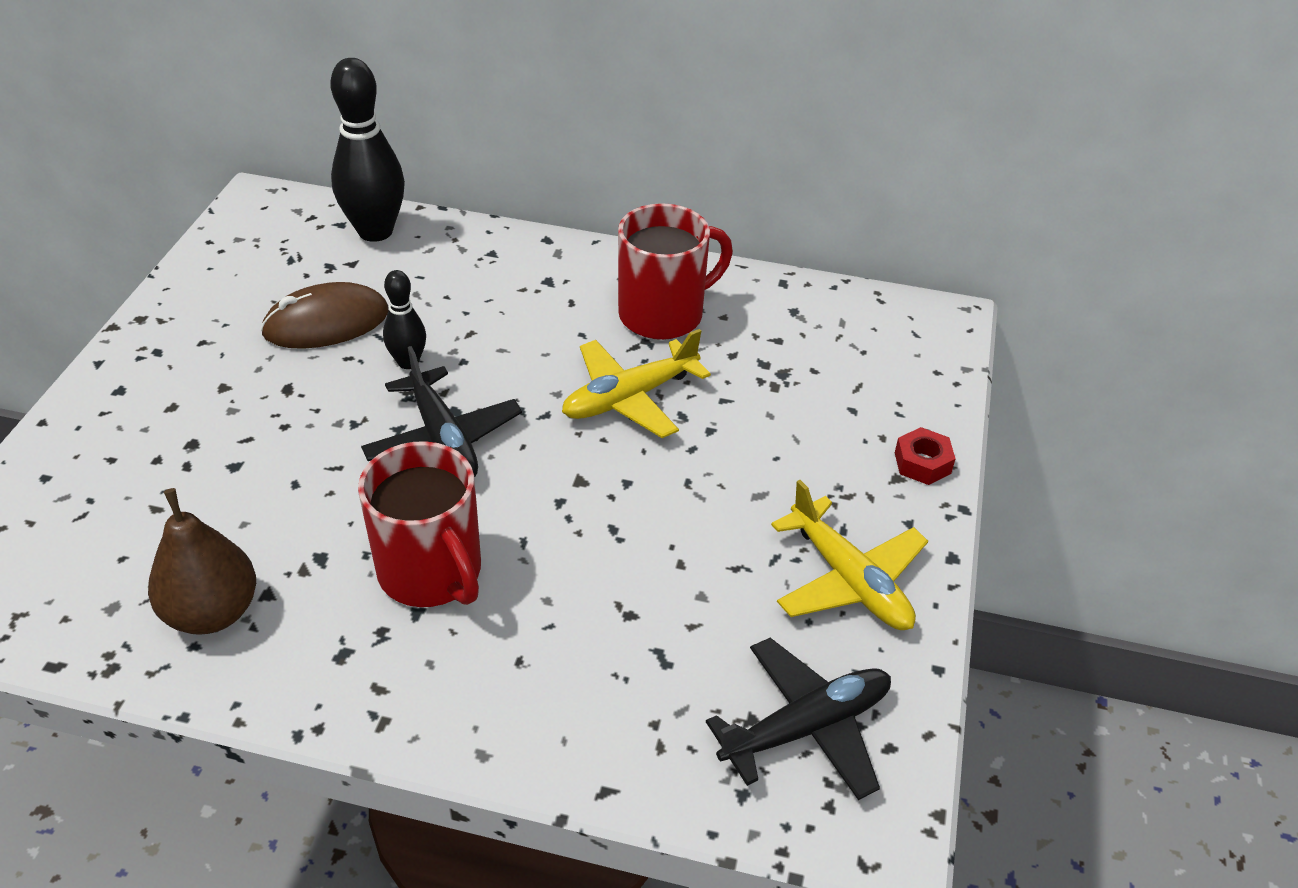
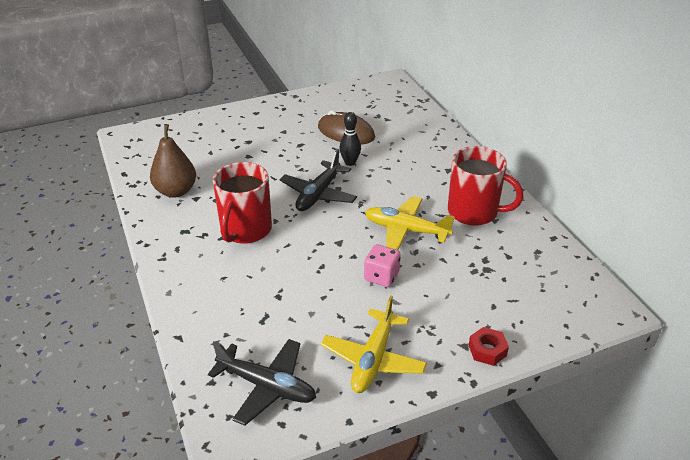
camera: 55 degrees right, 5 degrees down
black bowling pin [330,58,405,242] -> none
none -> pink dice [364,244,401,287]

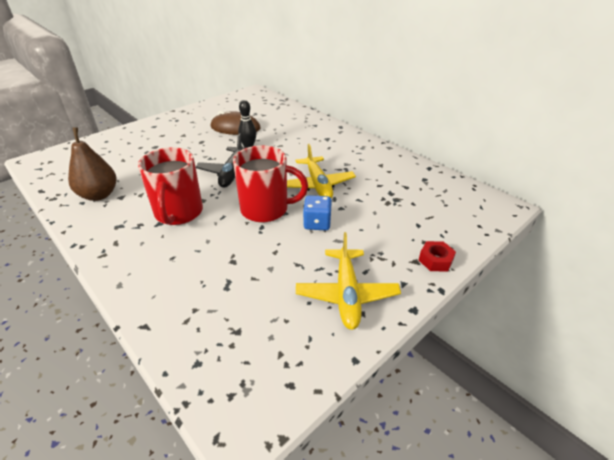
camera: 20 degrees left, 0 degrees up
black plane [208,339,316,426] -> none
pink dice [364,244,401,287] -> blue dice [303,195,332,230]
yellow plane [365,196,455,250] -> yellow plane turned 105 degrees counterclockwise [287,144,356,199]
red mug [448,146,524,226] -> red mug moved to [233,145,308,222]

